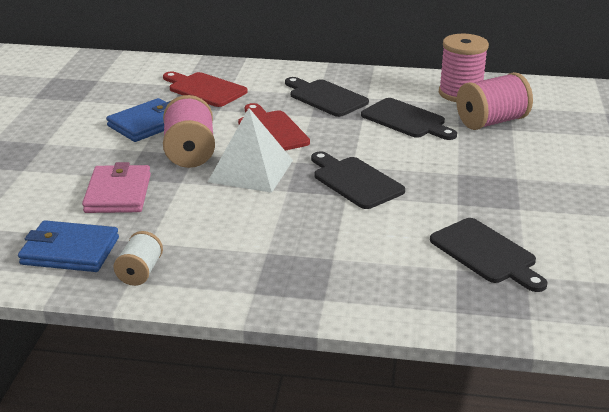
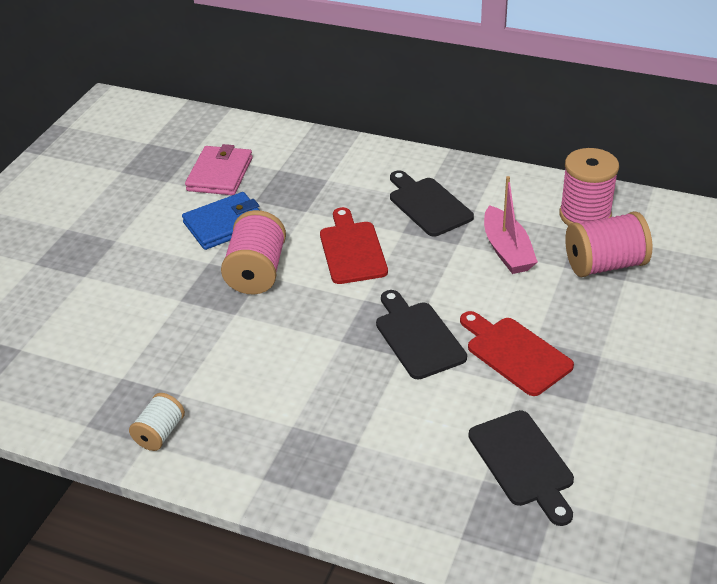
camera: 15 degrees right, 10 degrees up
blue wallet [18,220,119,272] -> none
pink wallet [82,162,151,213] -> pink wallet moved to [185,144,253,195]
red cutting board [163,72,248,107] -> red cutting board moved to [460,311,574,396]
white pyramid [208,108,293,193] -> none
black cutting board [361,98,457,140] -> pink boat [484,176,538,274]

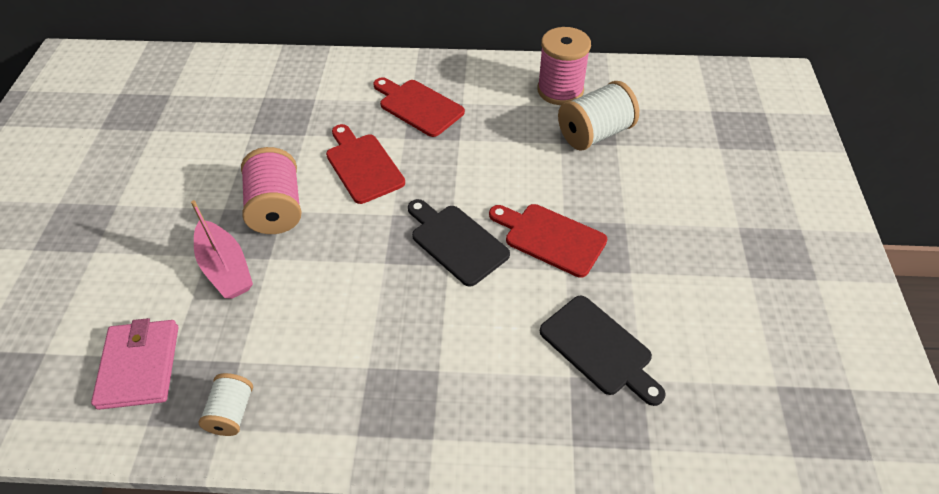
camera: 20 degrees left, 10 degrees up
blue wallet [182,192,259,250] -> none
pink wallet [185,144,253,195] -> pink wallet moved to [91,318,178,410]
black cutting board [390,170,474,236] -> red cutting board [373,77,465,137]
pink boat [484,176,538,274] -> pink boat moved to [191,200,253,299]
pink spool [565,211,653,277] -> white spool [558,81,639,151]

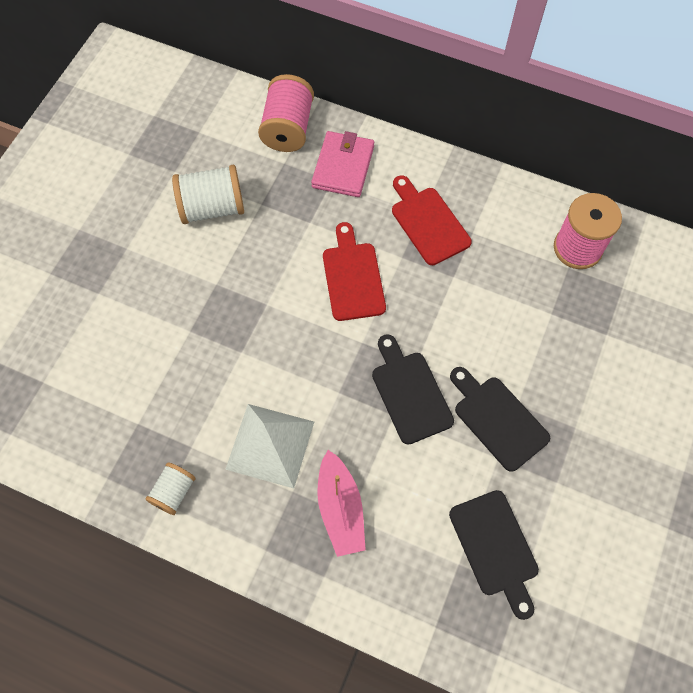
camera: 20 degrees right, 15 degrees up
pink wallet [91,318,178,410] -> pink wallet moved to [311,131,374,197]
pink boat [191,200,253,299] -> pink boat moved to [317,450,366,557]
pink spool [241,147,302,234] -> pink spool moved to [258,74,314,152]
red cutting board [489,204,607,278] -> black cutting board [450,367,550,472]
white spool [558,81,639,151] -> white spool moved to [172,165,244,224]
none -> white pyramid [225,404,314,488]

